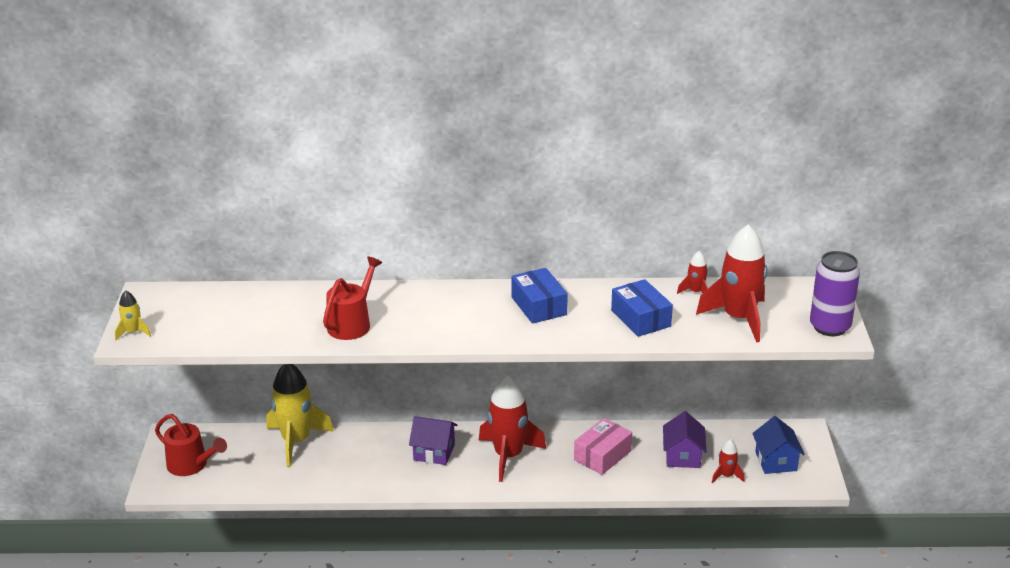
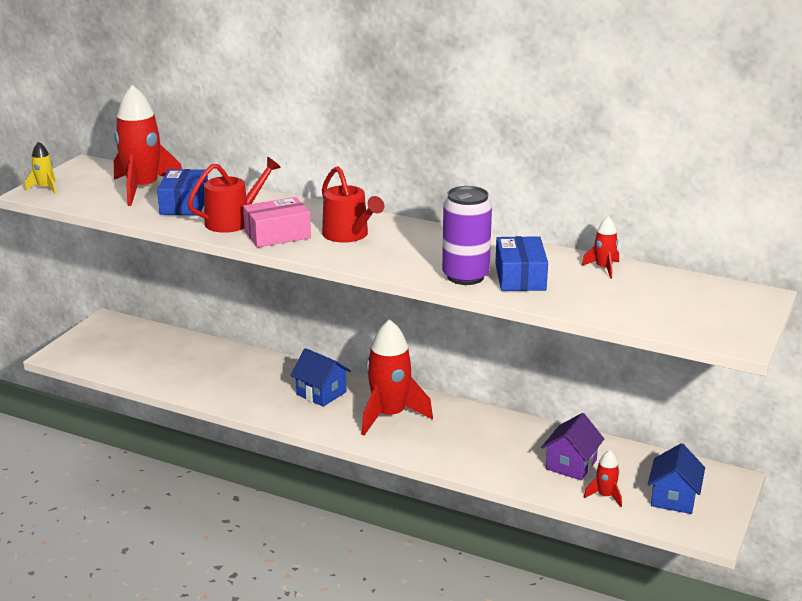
camera: 25 degrees right, 5 degrees down
red watering can [155,414,227,476] -> red watering can moved to [322,166,384,242]
yellow rocket [267,364,334,467] -> none
purple house [409,416,458,465] -> blue house [290,348,351,407]
blue box [511,268,568,324] -> blue box moved to [157,169,208,215]
pink box [574,418,632,475] -> pink box moved to [243,197,311,248]
red rocket [696,224,767,343] -> red rocket moved to [114,85,182,206]
purple can [810,251,860,336] -> purple can moved to [442,186,492,285]

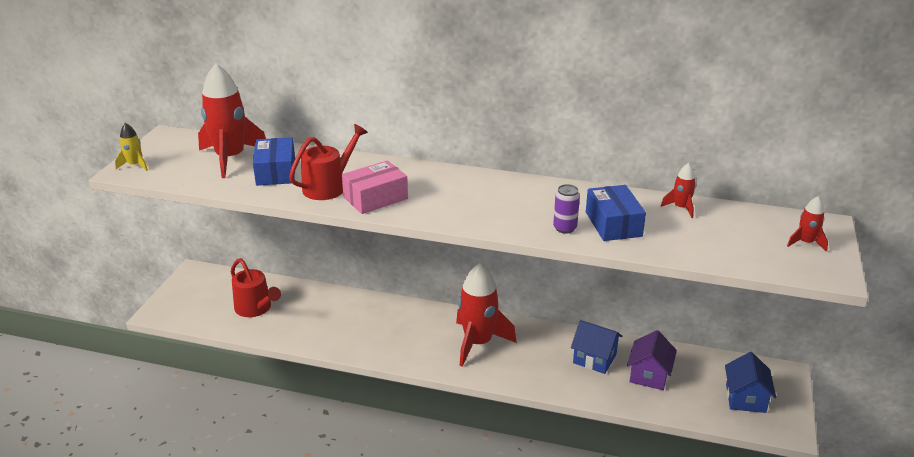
camera: 10 degrees left, 5 degrees up
blue house [290,348,351,407] -> blue house moved to [571,320,622,374]
red watering can [322,166,384,242] -> red watering can moved to [231,258,281,317]
purple can [442,186,492,285] -> purple can [553,184,580,234], size x0.55
red rocket [584,450,622,507] -> red rocket moved to [787,196,828,252]

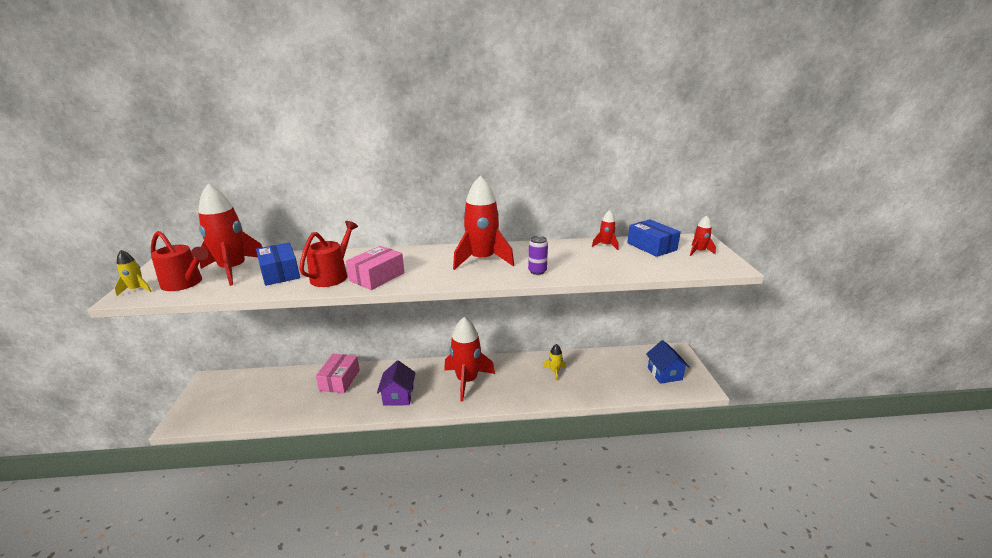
camera: 20 degrees left, 5 degrees down
red watering can [231,258,281,317] -> red watering can moved to [151,231,208,291]
blue house [571,320,622,374] -> yellow rocket [543,344,566,381]
blue box [586,185,646,241] -> blue box moved to [627,219,681,257]
purple house [627,330,677,390] -> purple house moved to [377,360,416,406]
none -> pink box [316,354,360,393]
none -> red rocket [453,175,514,270]

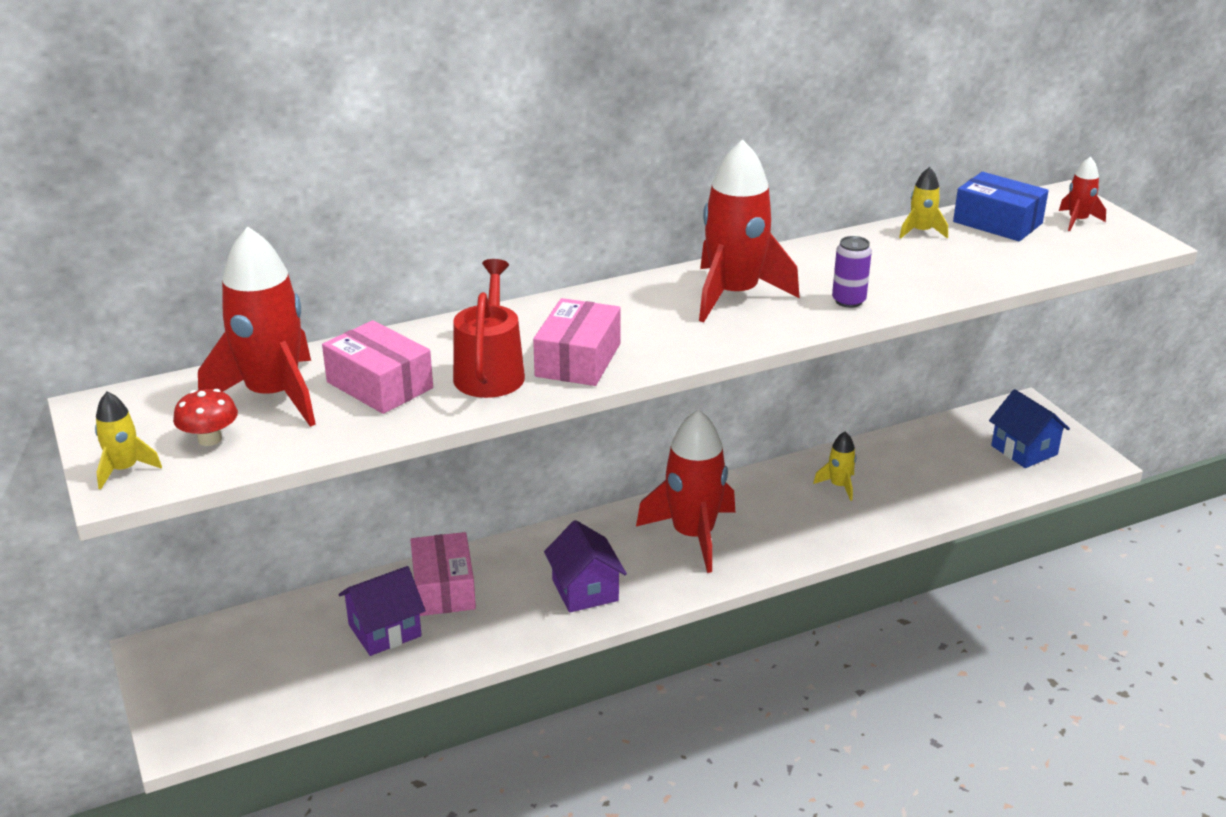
camera: 20 degrees left, 5 degrees up
red watering can [151,231,208,291] -> red mushroom [173,389,238,446]
blue box [256,243,300,286] -> pink box [322,320,433,414]
red rocket [592,210,618,250] -> yellow rocket [899,167,948,239]
none -> purple house [339,566,426,656]

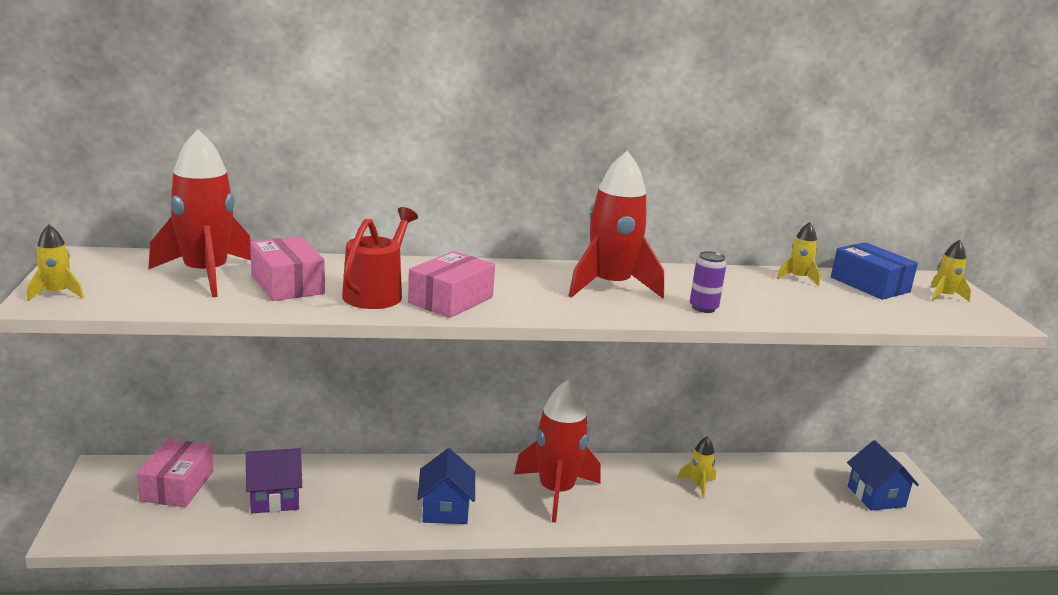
camera: 15 degrees right, 10 degrees down
red mushroom [173,389,238,446] -> none
pink box [410,532,476,616] -> pink box moved to [137,439,213,507]
purple house [544,520,627,613] -> blue house [417,448,475,524]
red rocket [1059,156,1106,231] -> yellow rocket [930,240,971,302]

